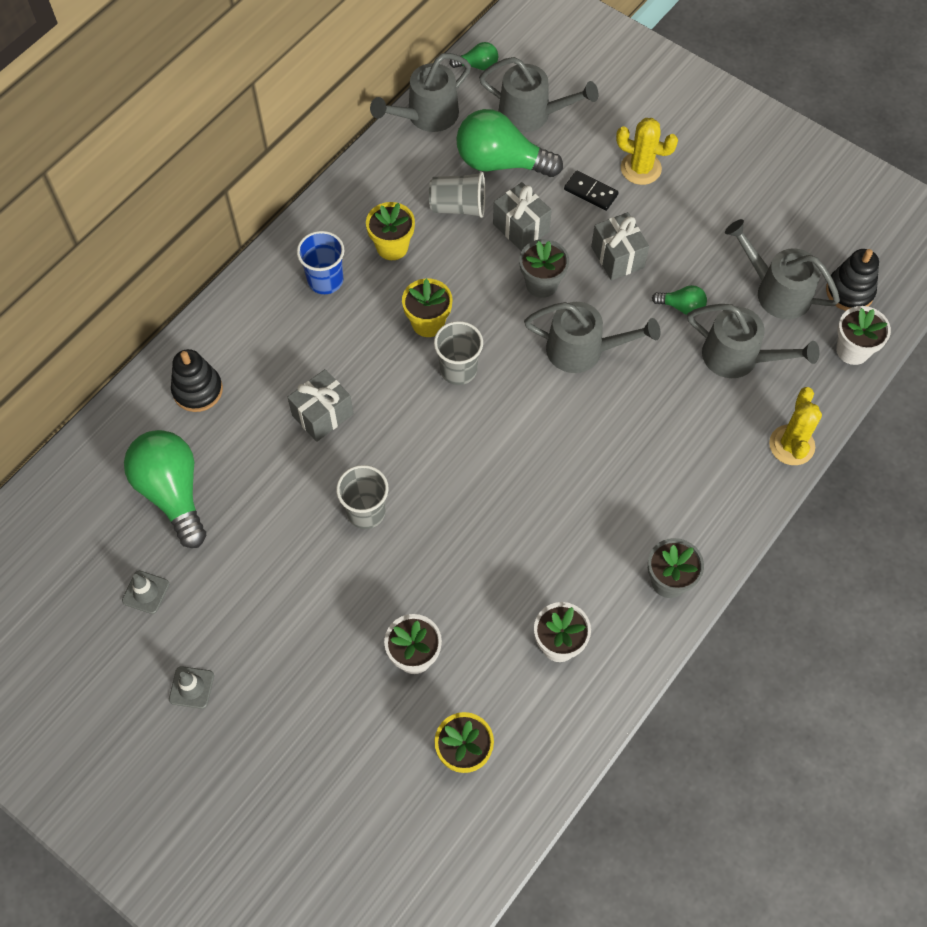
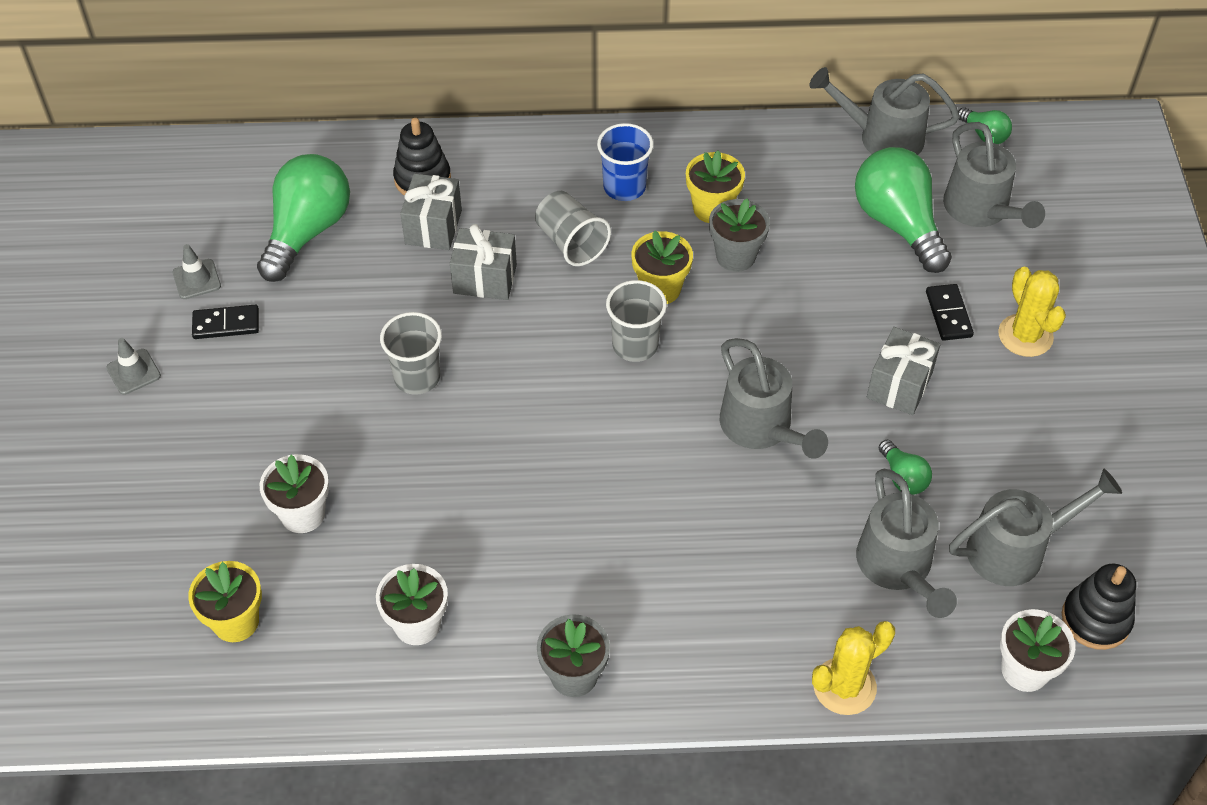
camera: 50 degrees right, 10 degrees down
grey cup [429,172,485,218] -> grey cup moved to [535,191,611,266]
grey gift [493,182,552,251] -> grey gift moved to [400,173,462,250]
grey flower pot [519,239,569,298] -> grey flower pot moved to [709,198,770,272]
grey watering can [725,219,840,319] -> grey watering can turned 75 degrees clockwise [949,469,1122,586]
none -> black domino [192,305,259,339]

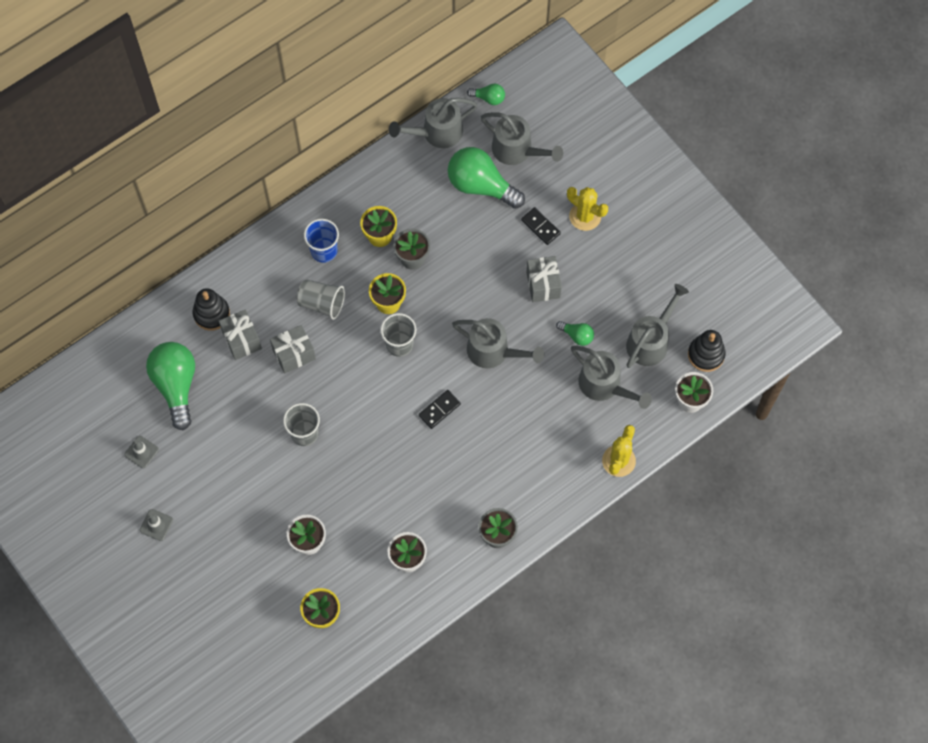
camera: 35 degrees left, 15 degrees up
black domino [192,305,259,339] -> black domino moved to [419,390,461,429]

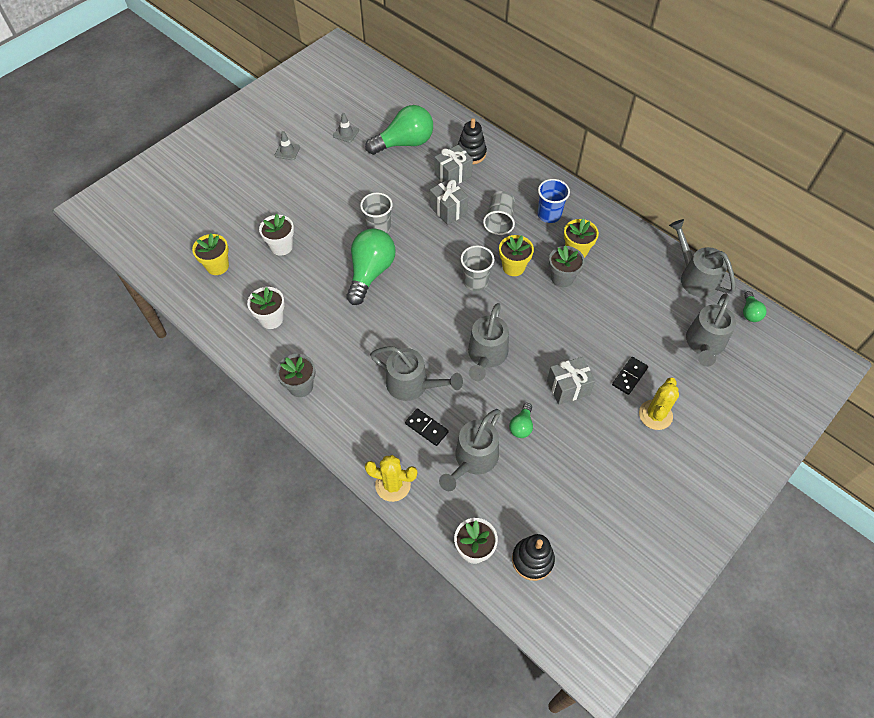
camera: 80 degrees right, 10 degrees down
black domino [419,390,461,429] -> black domino moved to [405,408,449,446]
green light bulb [448,147,525,209] -> green light bulb moved to [347,228,395,305]
grey watering can [626,284,689,368] -> grey watering can moved to [370,346,463,401]

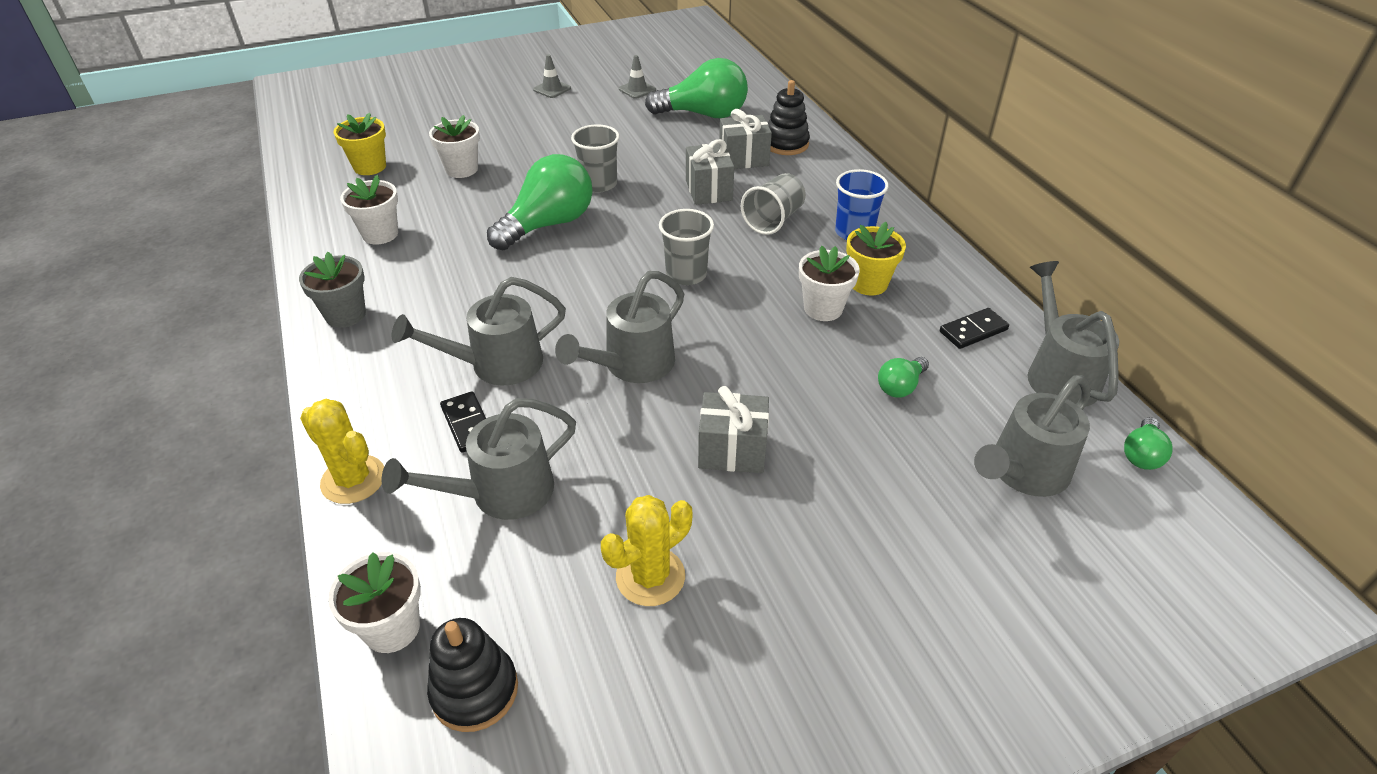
camera: 25 degrees right, 15 degrees down
grey watering can [370,346,463,401] -> grey watering can turned 105 degrees clockwise [392,277,566,386]
yellow flower pot [499,235,534,276] -> none
green light bulb [509,403,533,438] -> green light bulb moved to [878,357,929,397]
grey flower pot [549,245,585,287] -> white flower pot [799,246,860,321]
black domino [612,357,648,395] -> black domino moved to [940,308,1009,349]
yellow cactus [639,378,679,430] -> yellow cactus moved to [601,495,692,606]

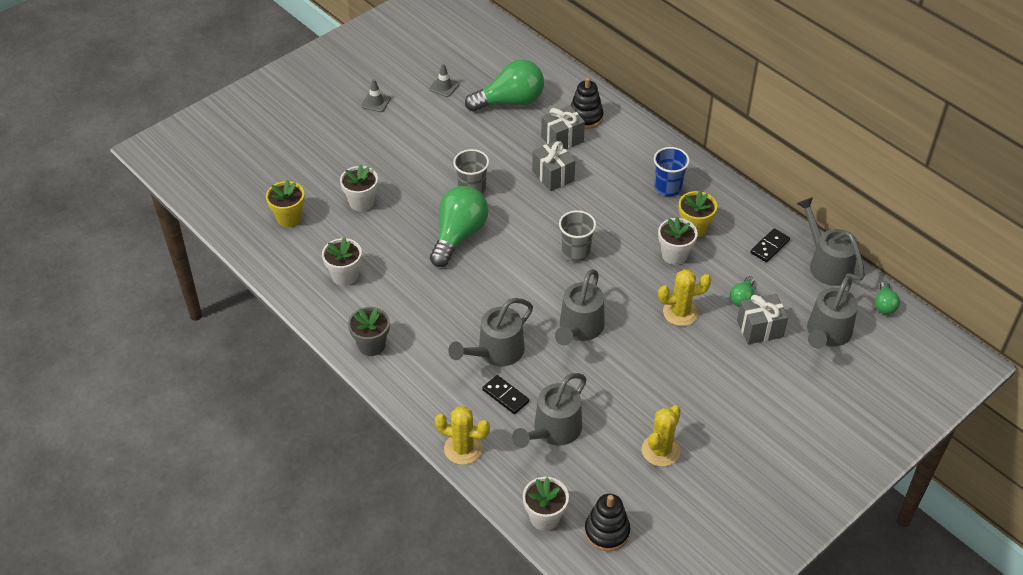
camera: 20 degrees left, 5 degrees up
grey gift [698,386,769,473] -> grey gift moved to [737,294,788,344]
grey cup [741,173,806,235] -> none
none -> yellow cactus [658,269,711,326]

